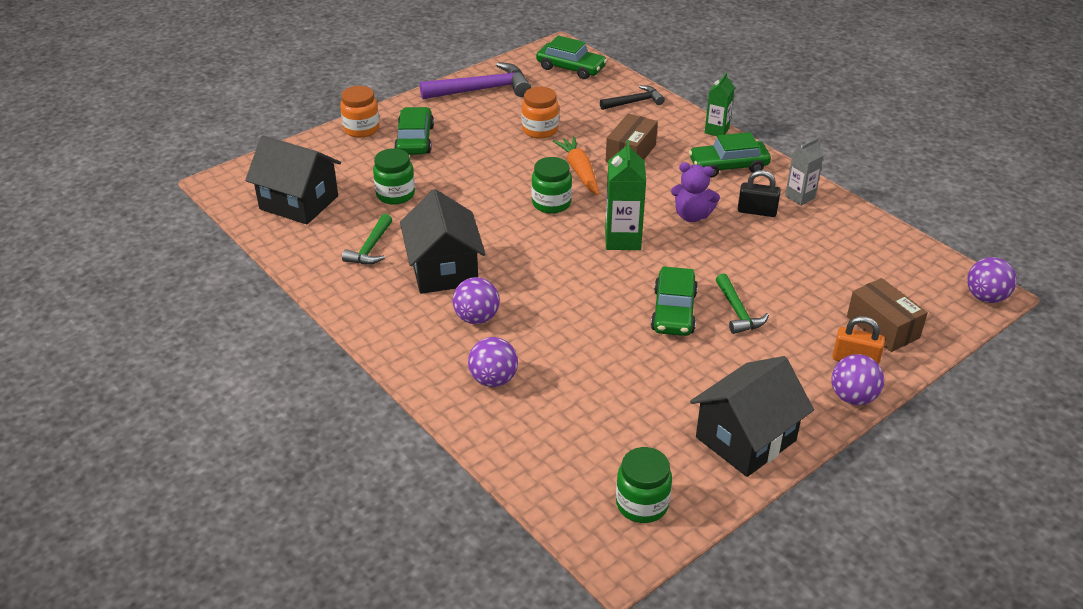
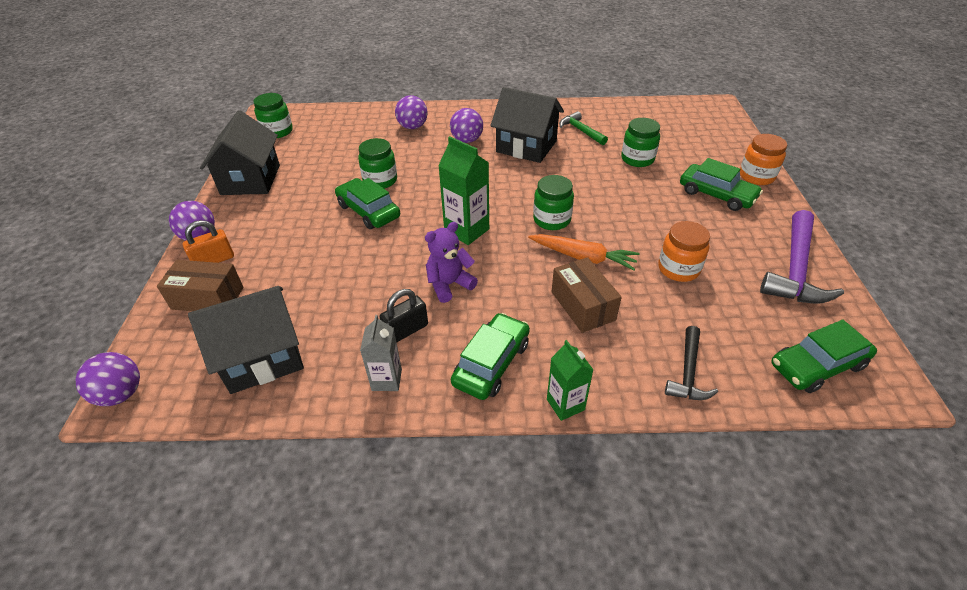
camera: 130 degrees right, 5 degrees up
black house [245,135,341,224] -> black house moved to [188,286,304,394]
green hammer [716,273,769,334] -> none
none -> green jar [358,138,397,189]

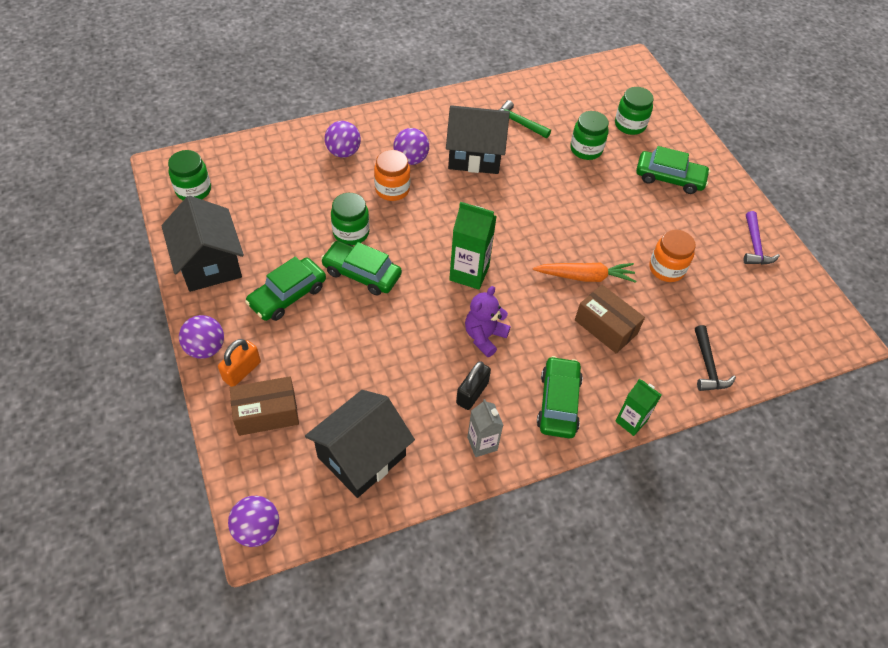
camera: 25 degrees left, 10 degrees up
green jar [533,175,574,230] -> green jar moved to [615,87,654,135]
orange jar [740,134,787,185] -> orange jar moved to [374,150,410,201]
purple hammer [760,210,844,304] -> purple hammer [744,211,780,265], size x0.58
green car [771,320,877,393] -> green car moved to [245,256,326,321]

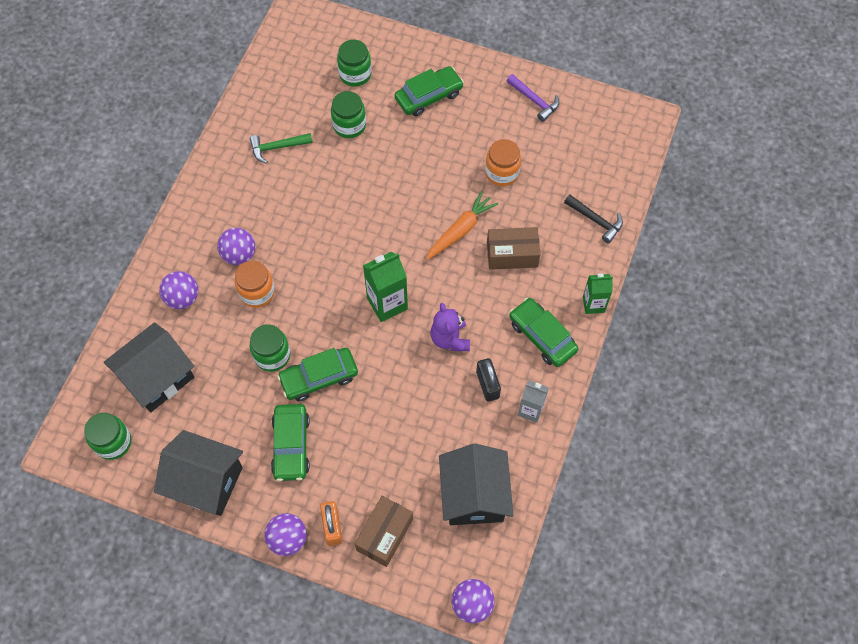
camera: 45 degrees left, 10 degrees up
black house [446,105,510,174] -> black house moved to [104,322,194,412]

